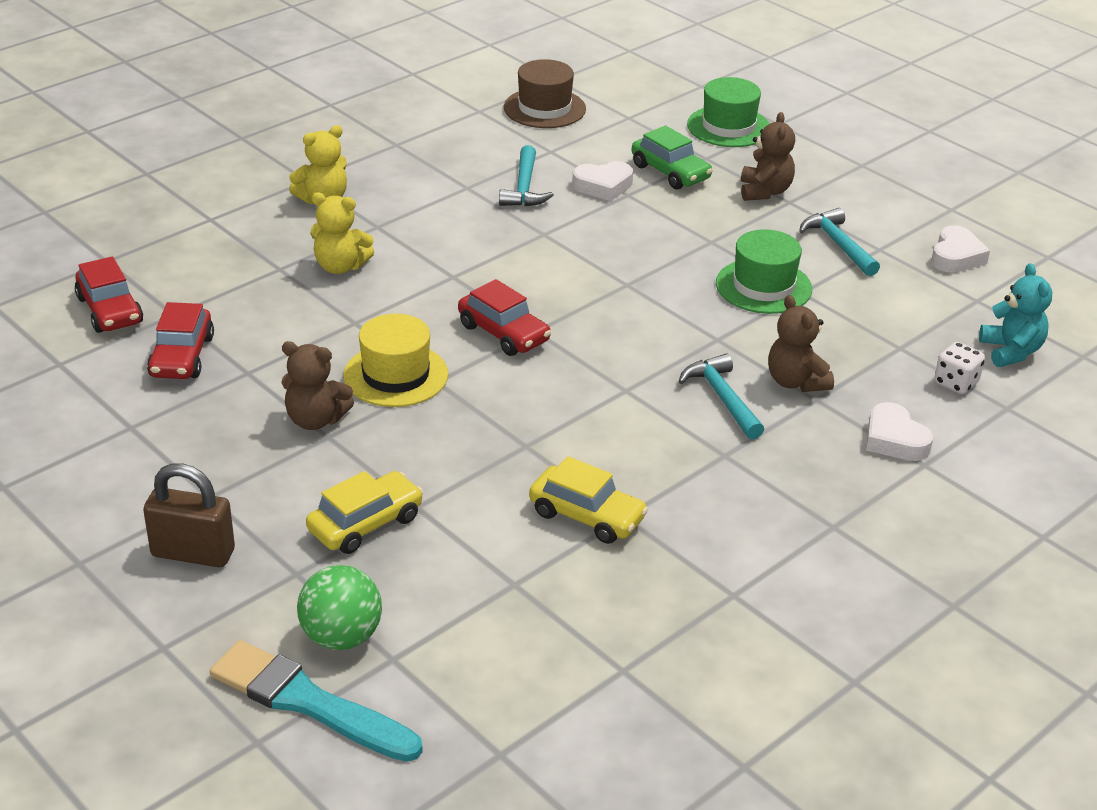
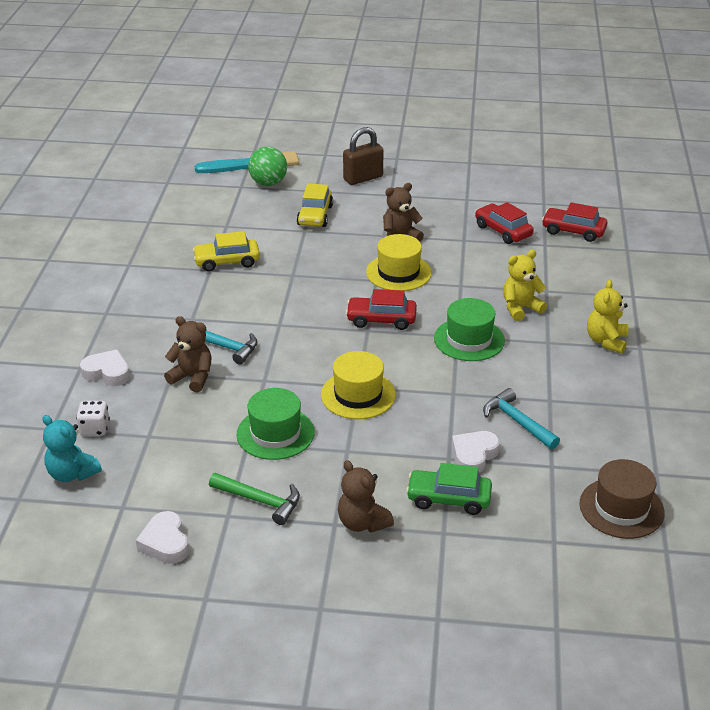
camera: 140 degrees right, 0 degrees up
green hat [687,77,770,147] -> green hat moved to [434,298,505,361]
turquoise hammer [799,208,880,276] -> green hammer [209,473,300,525]
none -> yellow hat [321,351,396,419]

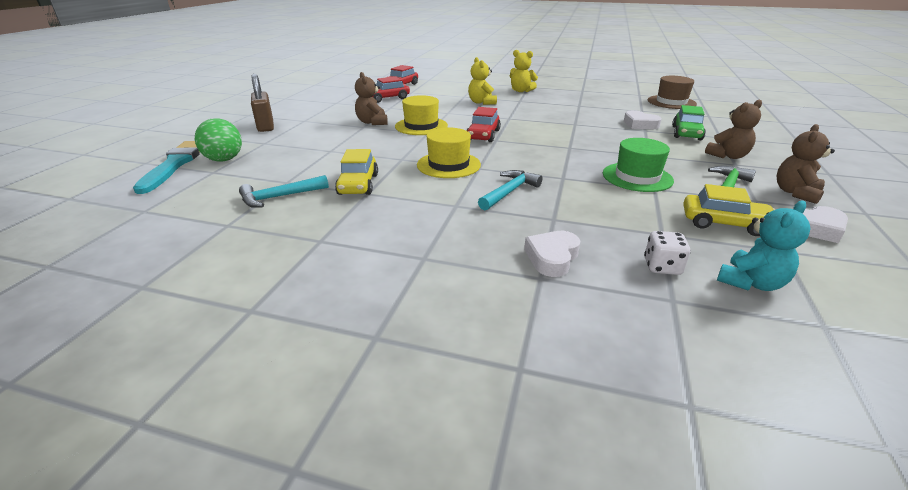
camera: 80 degrees left, 5 degrees down
brown teddy bear [164,316,211,392] -> brown teddy bear moved to [776,124,835,204]
yellow car [297,183,333,227] -> yellow car moved to [683,184,775,236]
yellow hat [321,351,396,419] -> yellow hat moved to [417,128,481,178]
green hat [434,298,505,361] -> none
turquoise hammer [483,388,560,449] -> turquoise hammer moved to [239,175,329,208]

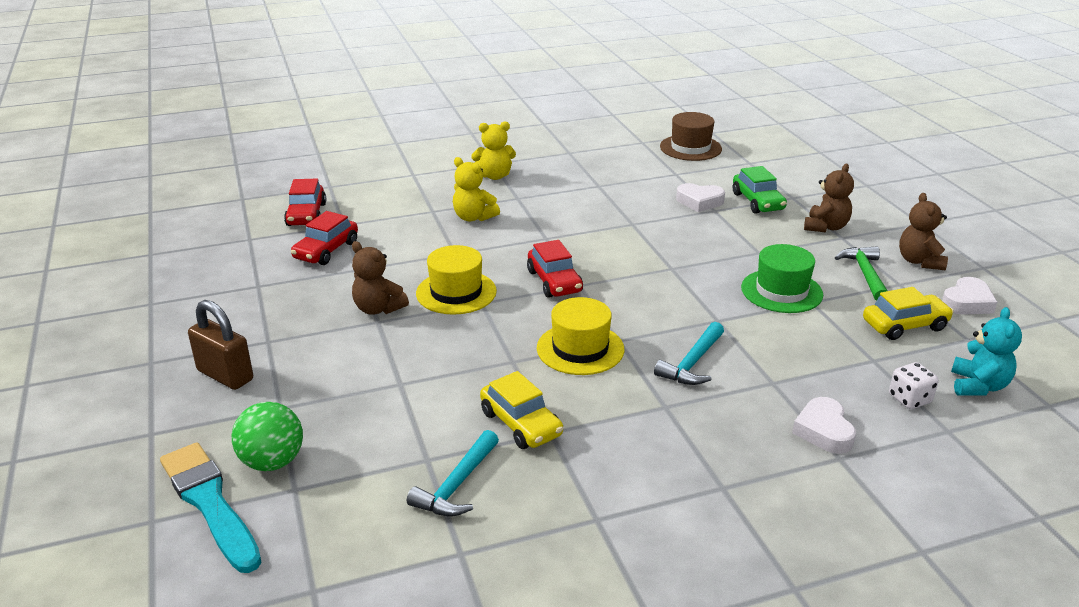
camera: 35 degrees left, 0 degrees up
turquoise hammer [478,170,542,210] -> turquoise hammer turned 150 degrees counterclockwise [654,322,724,385]

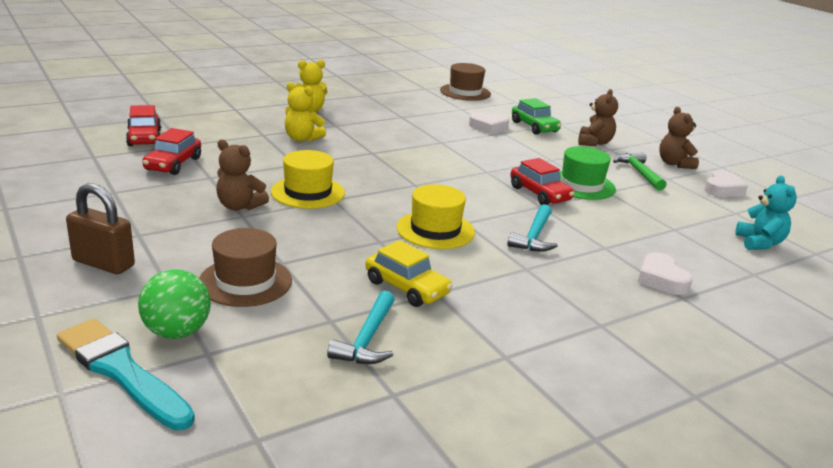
camera: 15 degrees left, 5 degrees down
red car [527,240,583,298] -> red car moved to [510,158,575,205]
yellow car [863,287,954,340] -> none
white dice [889,362,939,409] -> none
none -> brown hat [199,228,292,307]

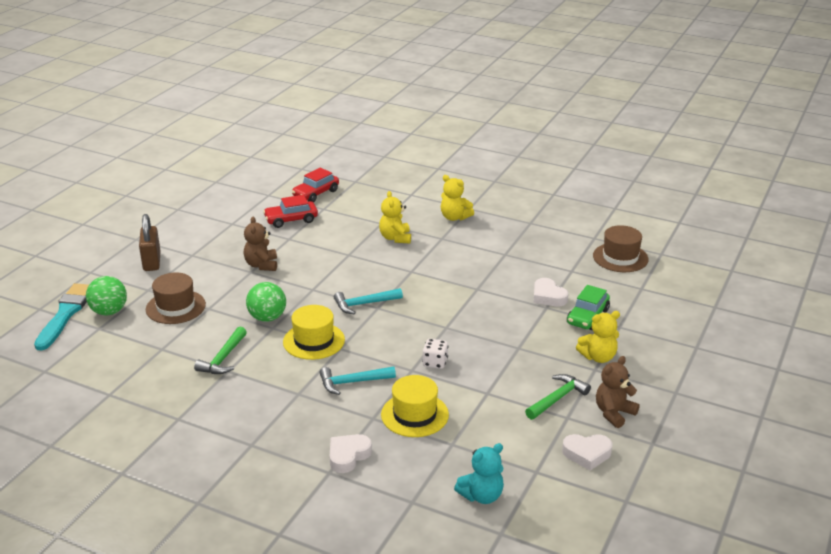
camera: 60 degrees right, 5 degrees up
yellow hat [271,150,345,209] -> yellow hat moved to [381,375,449,437]
turquoise hammer [327,290,395,364] -> turquoise hammer moved to [334,288,403,314]
yellow car [365,240,453,307] -> green hammer [194,327,247,374]
red car [510,158,575,205] -> white dice [422,339,449,369]
green hat [559,146,616,200] -> none
brown teddy bear [578,89,618,146] -> yellow teddy bear [576,311,620,363]
none -> green ball [246,282,286,322]

